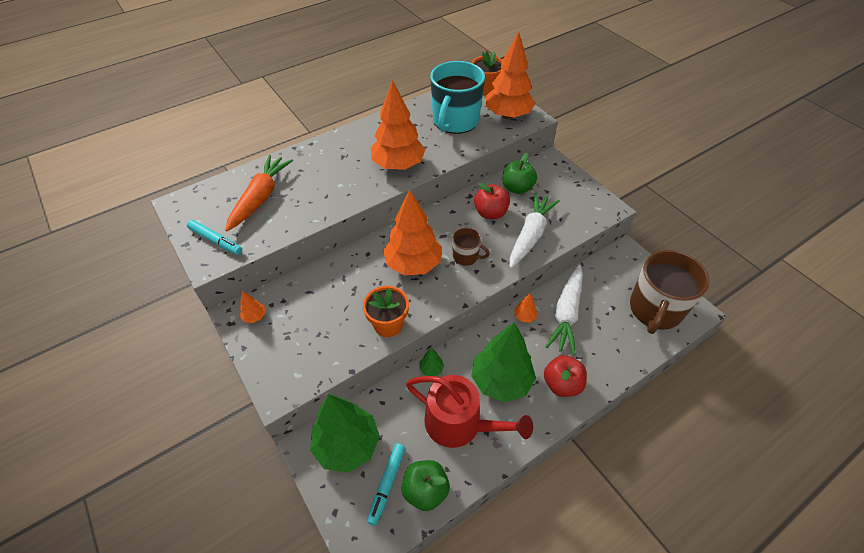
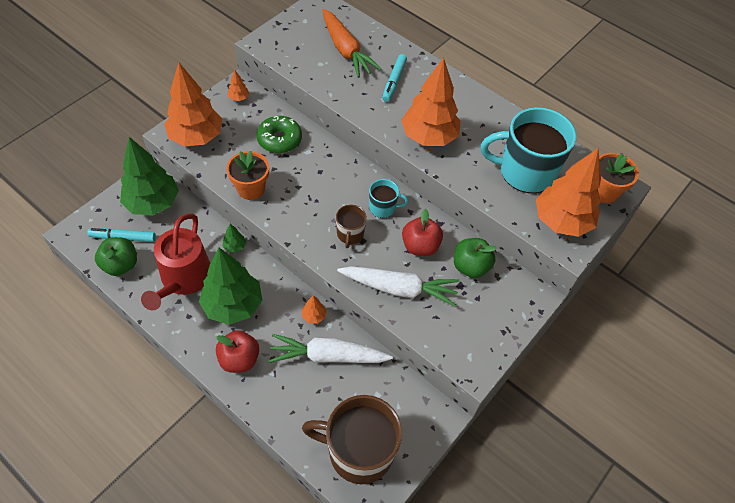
camera: 70 degrees right, 5 degrees up
turquoise marker [187,220,242,255] -> turquoise marker moved to [382,54,407,102]
orange carrot [225,155,293,231] -> orange carrot turned 60 degrees clockwise [322,9,382,78]
orange tree [383,190,442,276] -> orange tree moved to [164,62,222,147]
none -> green donut [257,116,302,153]
none -> turquoise mug [369,179,409,218]

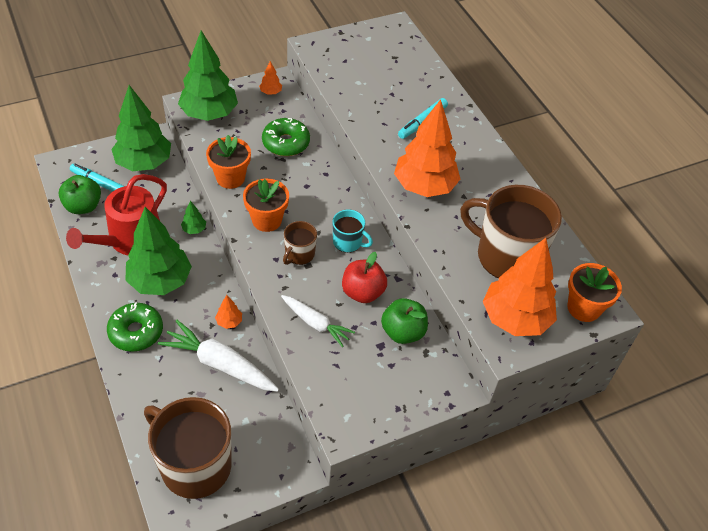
camera: 25 degrees right, 5 degrees down
orange tree [164,62,222,147] -> green tree [178,30,238,121]
red apple [216,330,259,373] -> green donut [107,302,163,352]
orange carrot [322,9,382,78] -> none
white carrot [337,266,459,306] -> white carrot [281,295,355,347], size x0.64
turquoise mug [481,107,576,193] -> brown mug [460,185,562,279]
none -> orange flower pot [243,179,289,232]

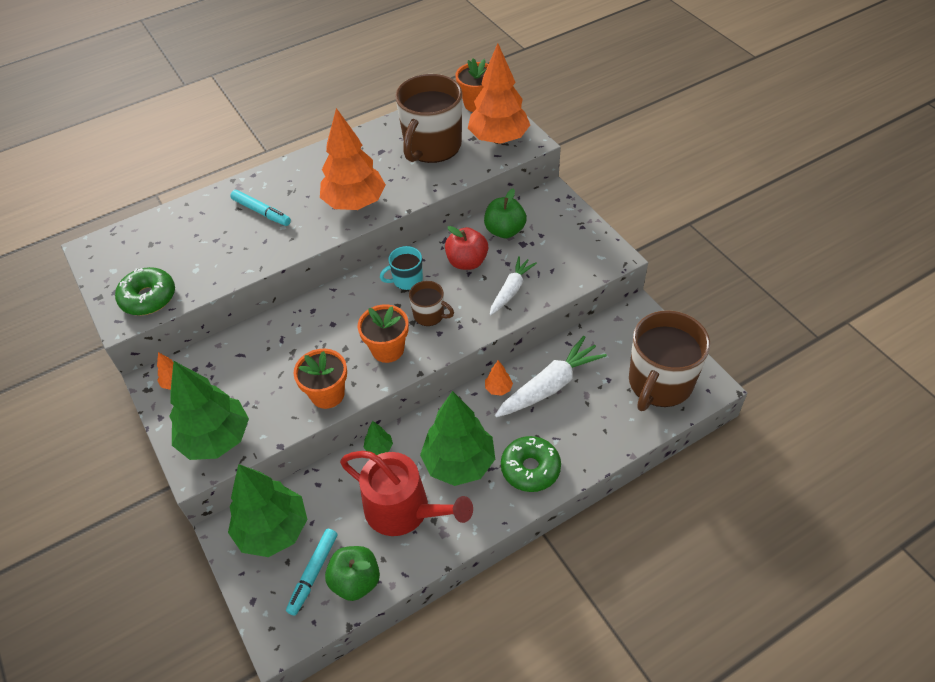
camera: 90 degrees left, 0 degrees up
white carrot [158,320,279,392] -> white carrot turned 150 degrees counterclockwise [495,336,607,417]
green donut [262,118,310,156] -> green donut moved to [115,267,175,315]
turquoise mug [333,210,373,253] -> turquoise mug turned 135 degrees counterclockwise [380,246,423,290]

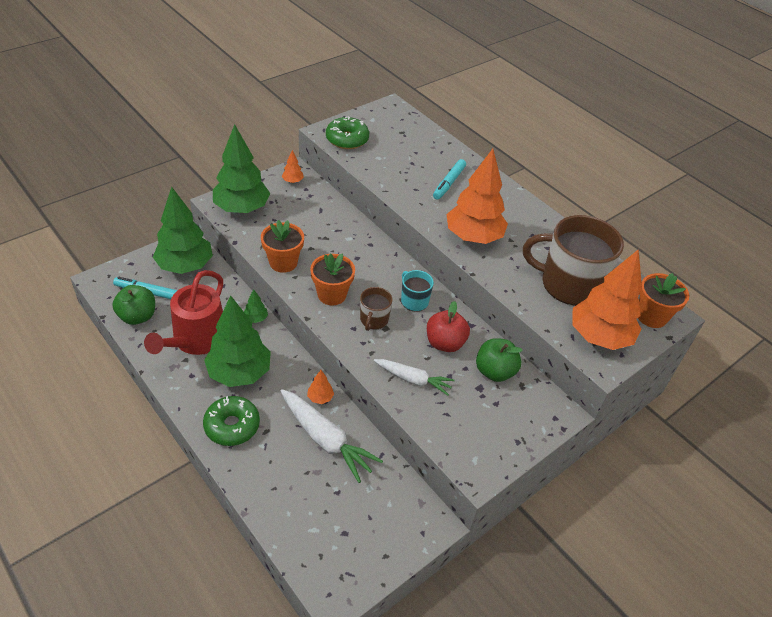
camera: 75 degrees right, 5 degrees down
brown mug [629,310,710,411] -> none

